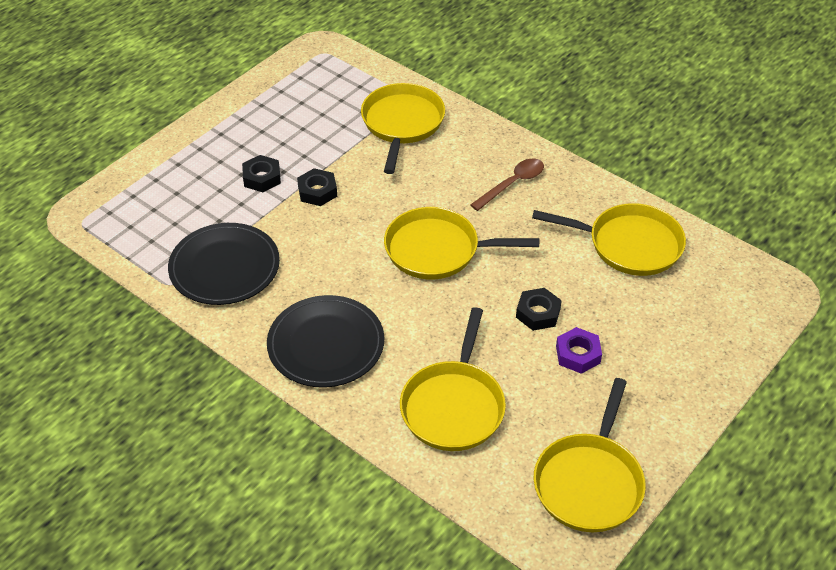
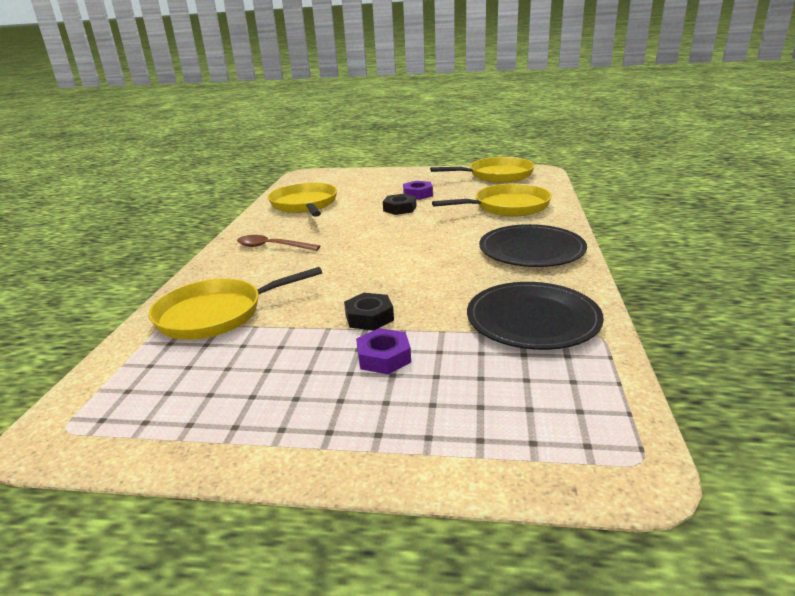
camera: 120 degrees left, 20 degrees down
black nut [242,155,281,192] -> purple nut [356,328,411,374]
yellow pan [384,207,539,279] -> none

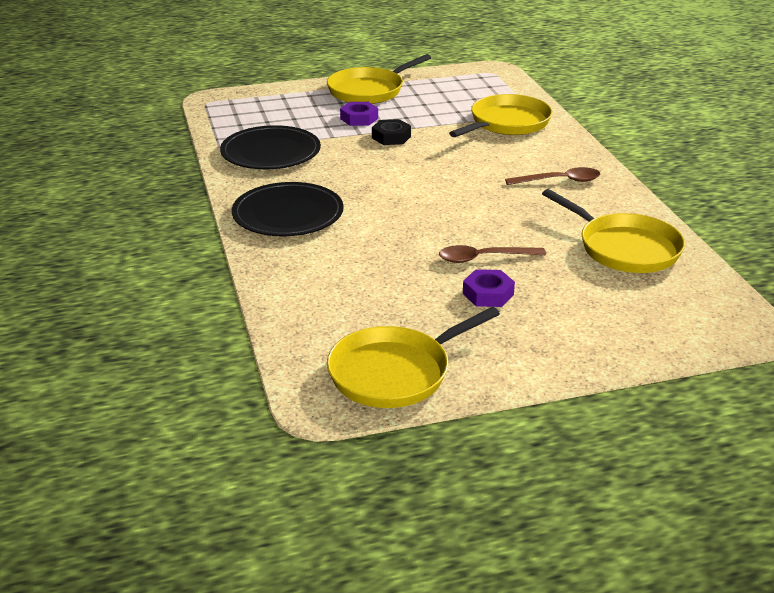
camera: 155 degrees right, 5 degrees up
black nut [383,194,417,215] -> brown spoon [439,245,546,263]
yellow pan [432,183,552,216] -> yellow pan moved to [327,54,431,104]

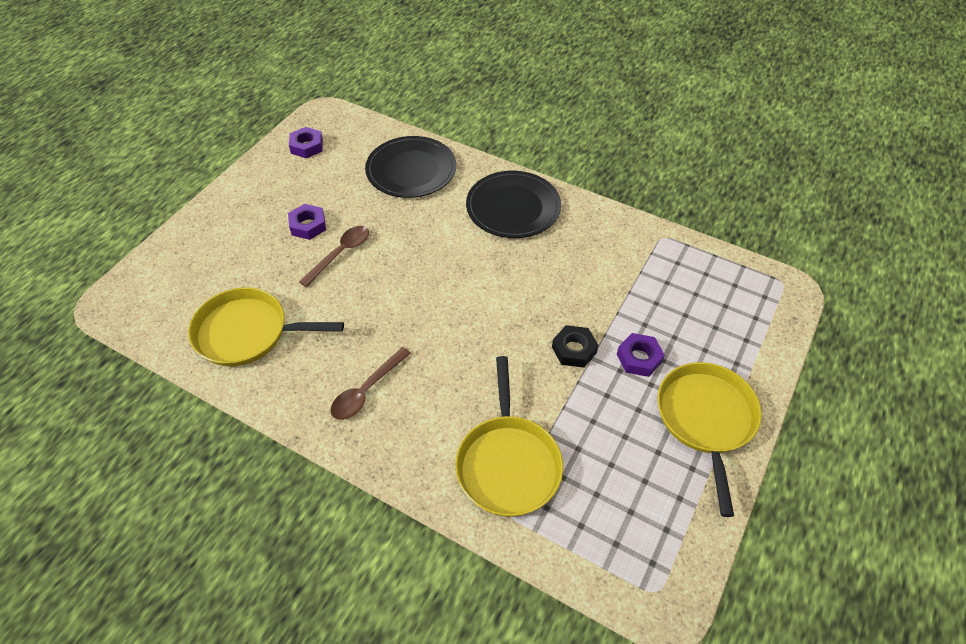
camera: 135 degrees right, 20 degrees up
black plate [220,125,321,169] -> black plate moved to [365,136,456,198]
yellow pan [327,307,500,408] -> purple nut [289,127,323,158]

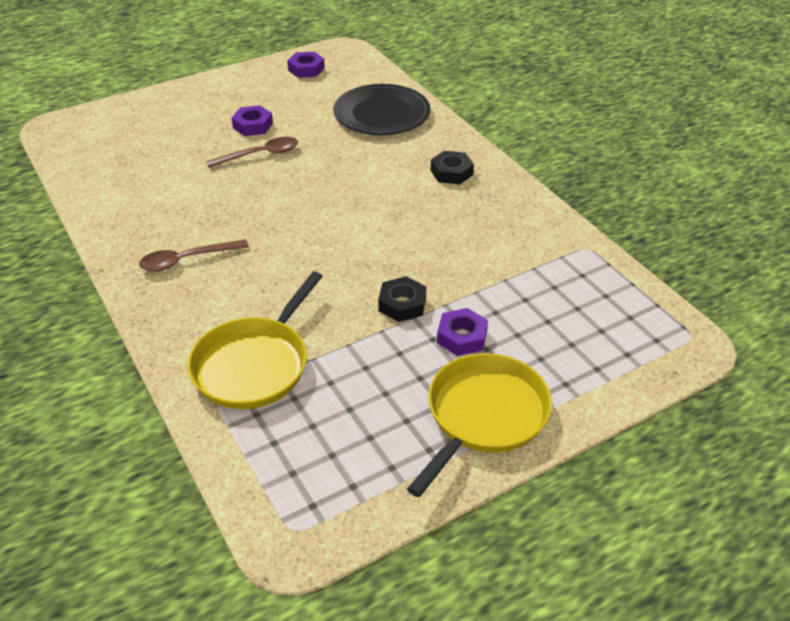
camera: 30 degrees right, 10 degrees down
yellow pan [188,287,344,366] -> none
black plate [466,171,561,238] -> black nut [431,151,474,184]

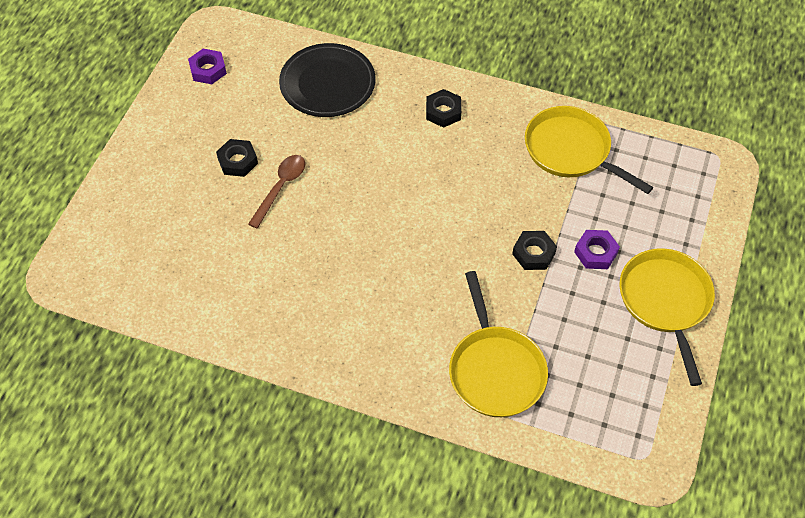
camera: 40 degrees left, 15 degrees up
brown spoon [139,239,249,271] -> none
purple nut [232,105,273,136] -> black nut [216,139,258,177]
none -> yellow pan [525,106,653,194]

